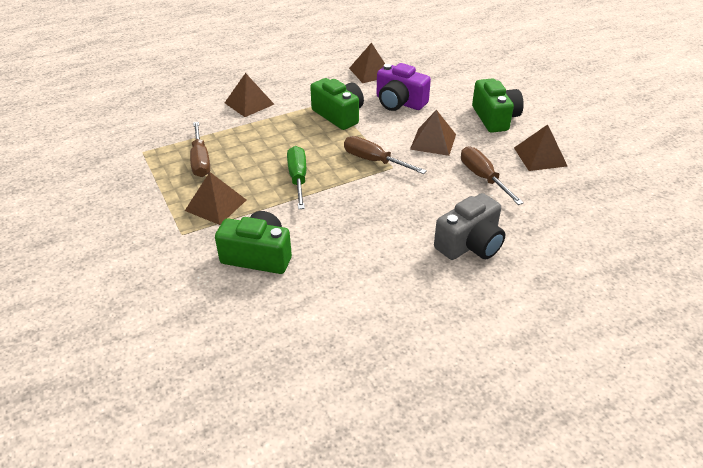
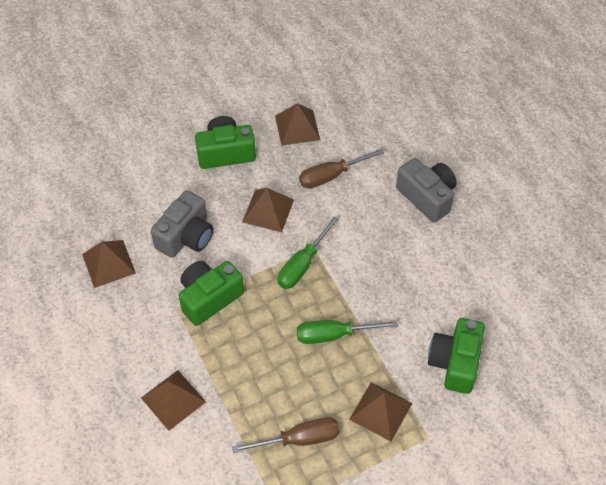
camera: 90 degrees left, 15 degrees up
brown screwdriver [344,136,427,174] -> green screwdriver [278,216,339,289]
purple camera [376,63,431,111] -> grey camera [151,190,213,258]

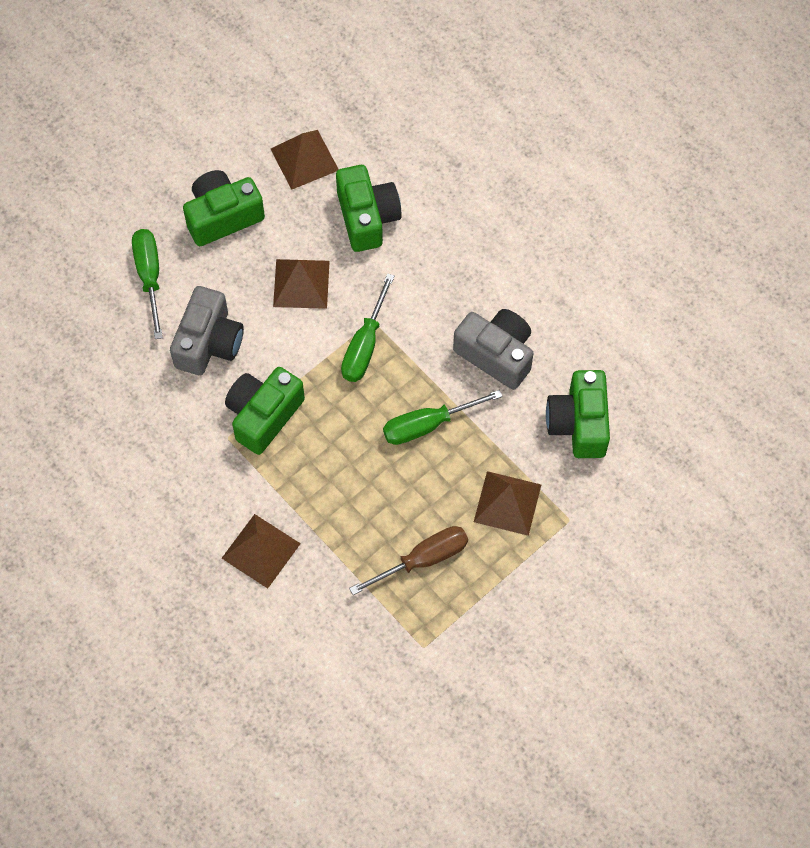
camera: 15 degrees left, 10 degrees up
brown pyramid [82,240,136,288] -> none
brown screwdriver [299,149,384,189] -> green camera [336,165,402,252]
grey camera [396,158,457,222] -> grey camera moved to [453,309,533,390]
none -> green screwdriver [132,229,163,339]

